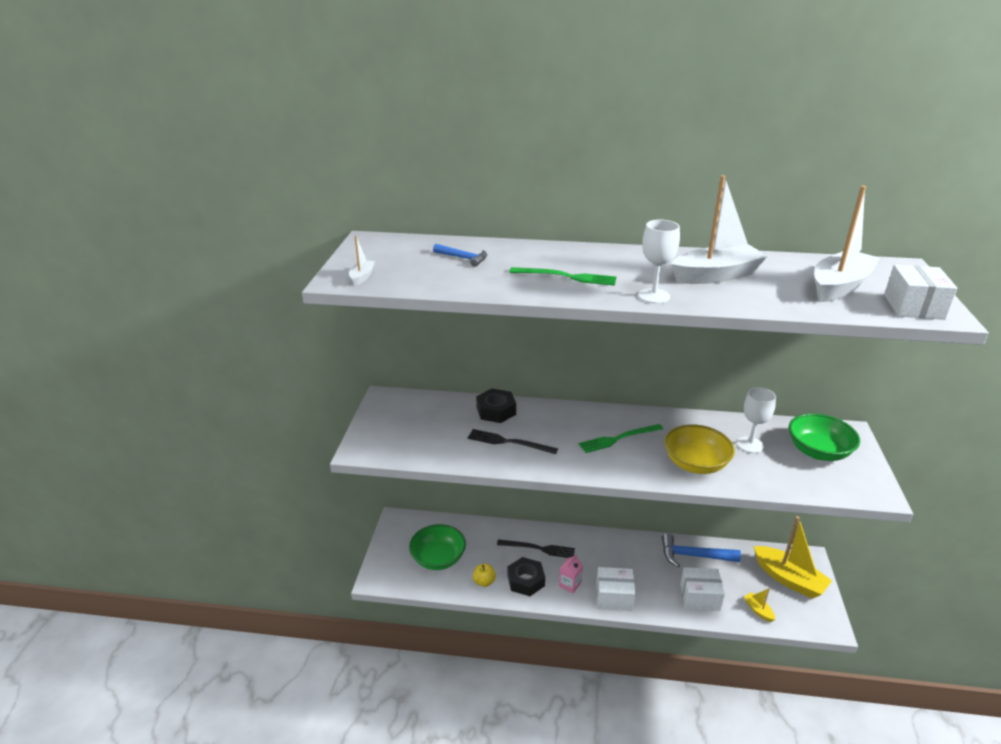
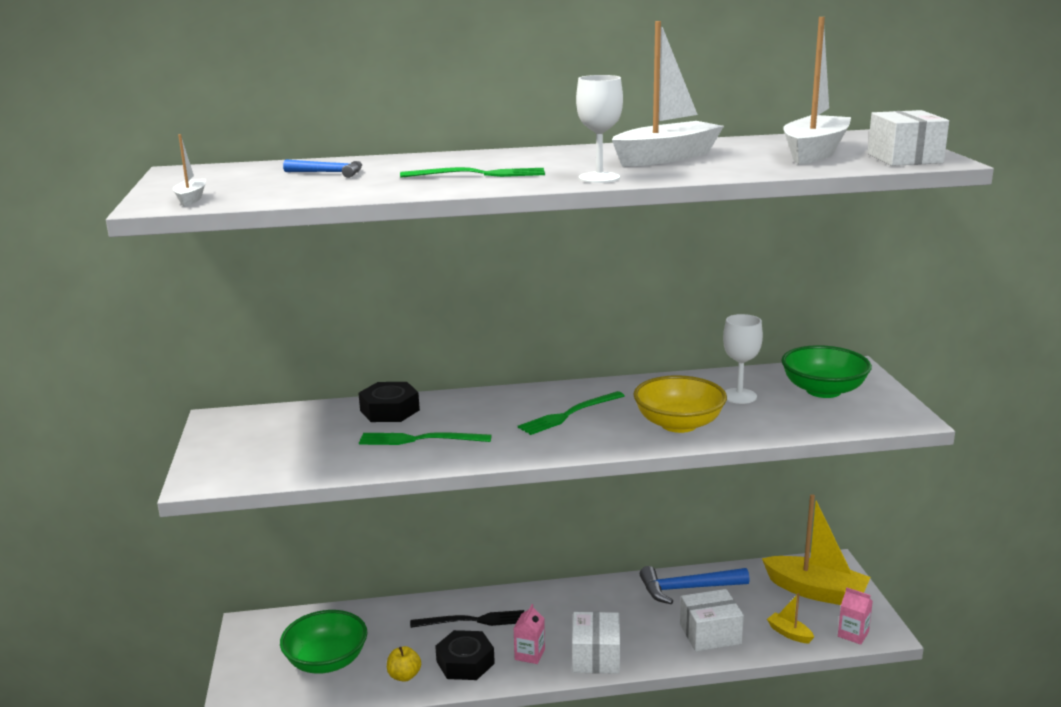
camera: 15 degrees left, 10 degrees down
black fork [468,429,558,454] -> green fork [359,432,492,445]
white box [596,567,636,611] -> white box turned 75 degrees counterclockwise [572,612,620,674]
none -> pink carton [838,587,873,645]

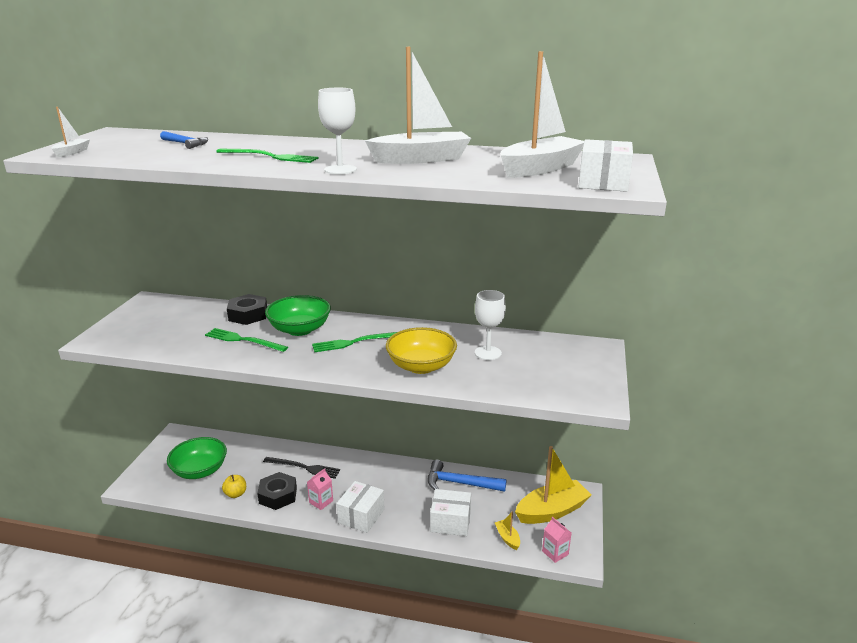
camera: 20 degrees right, 5 degrees up
yellow boat [762,494,871,605] -> yellow boat turned 75 degrees counterclockwise [515,446,591,524]
green bowl [781,345,872,398] -> green bowl moved to [265,295,331,336]

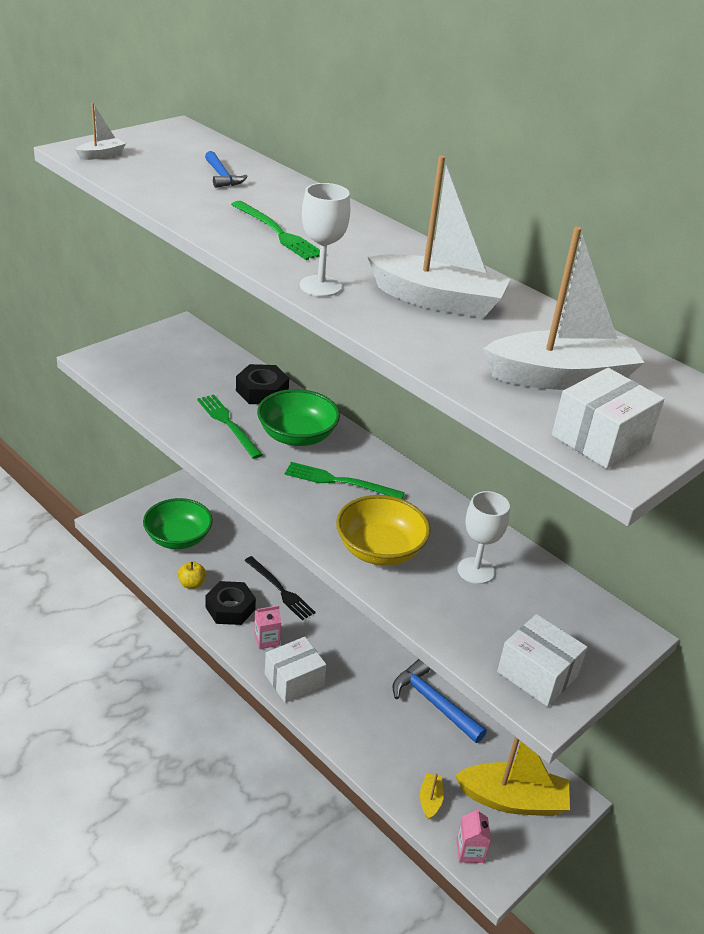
camera: 30 degrees right, 10 degrees up
white box [430,489,471,536] -> white box moved to [497,614,588,707]

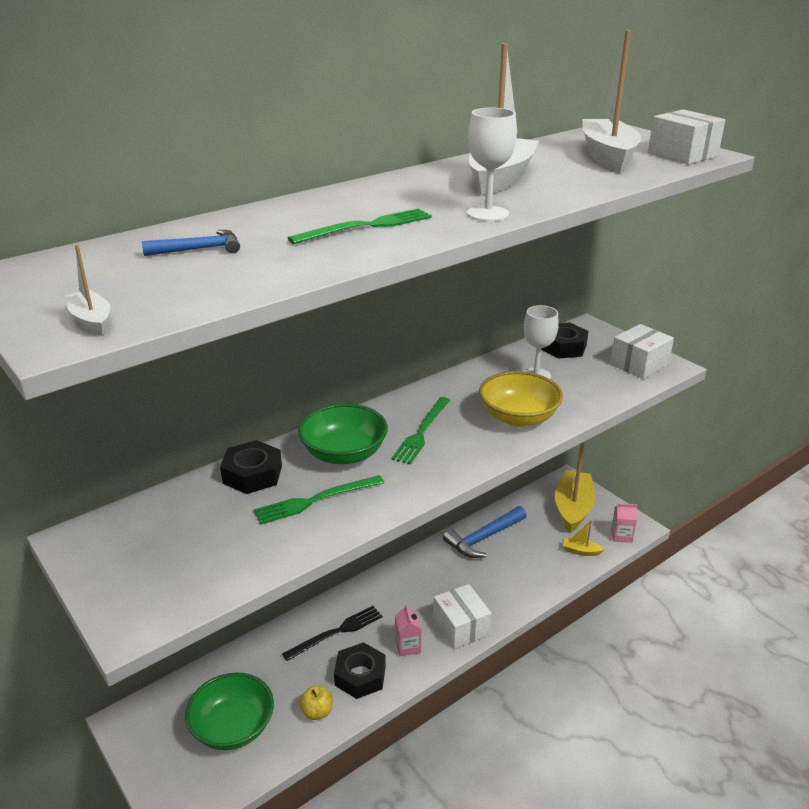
camera: 80 degrees left, 5 degrees down
none -> black nut [541,322,589,359]

